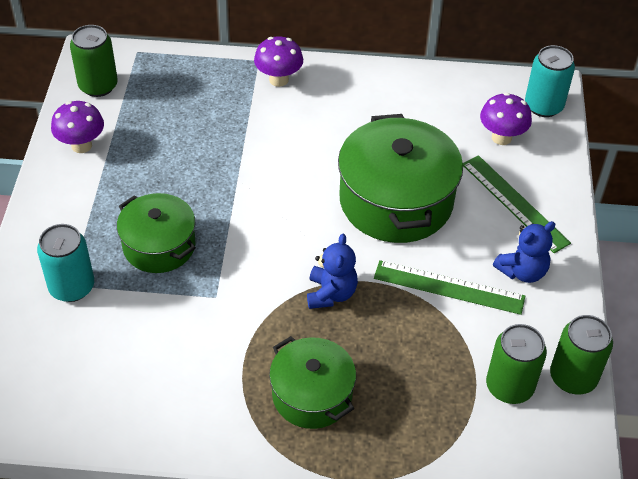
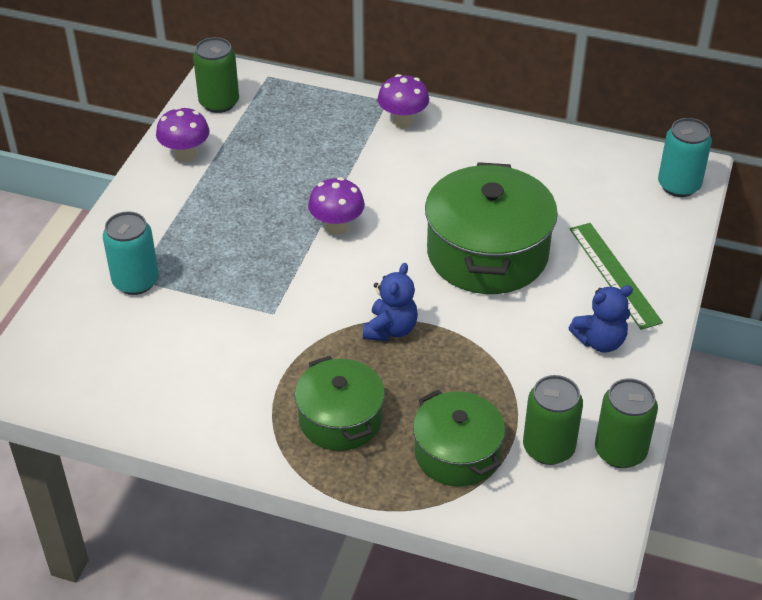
camera: 15 degrees right, 5 degrees down
green pot [117,193,196,273] -> green pot moved to [413,390,505,487]
green ruler [374,260,525,315] -> none
purple mushroom [480,92,532,145] -> purple mushroom moved to [308,177,365,235]

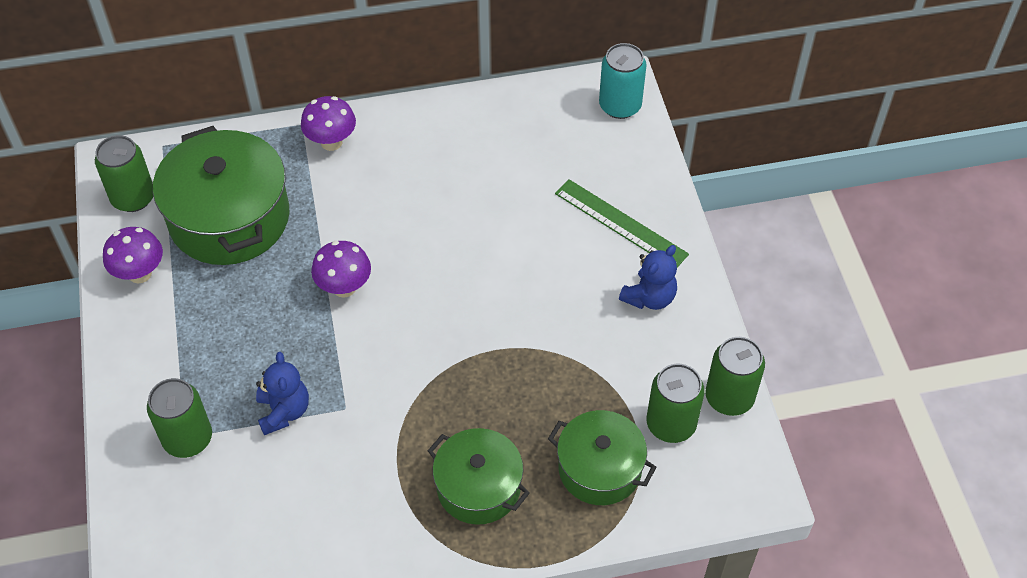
camera: 30 degrees left, 10 degrees up
turquoise can [103,211,159,295] -> green can [147,378,212,458]
blue teddy bear [363,263,418,341] -> blue teddy bear moved to [256,352,309,435]
green pot [425,162,558,294] -> green pot moved to [153,126,289,265]

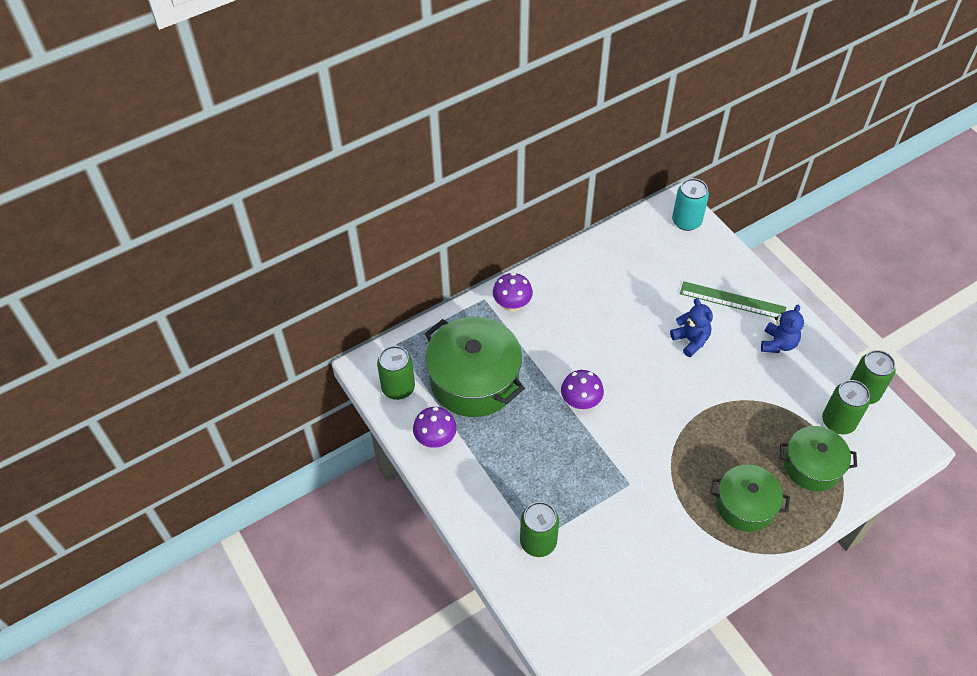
camera: 20 degrees left, 0 degrees up
blue teddy bear [256,352,309,435] -> blue teddy bear moved to [670,298,713,357]

